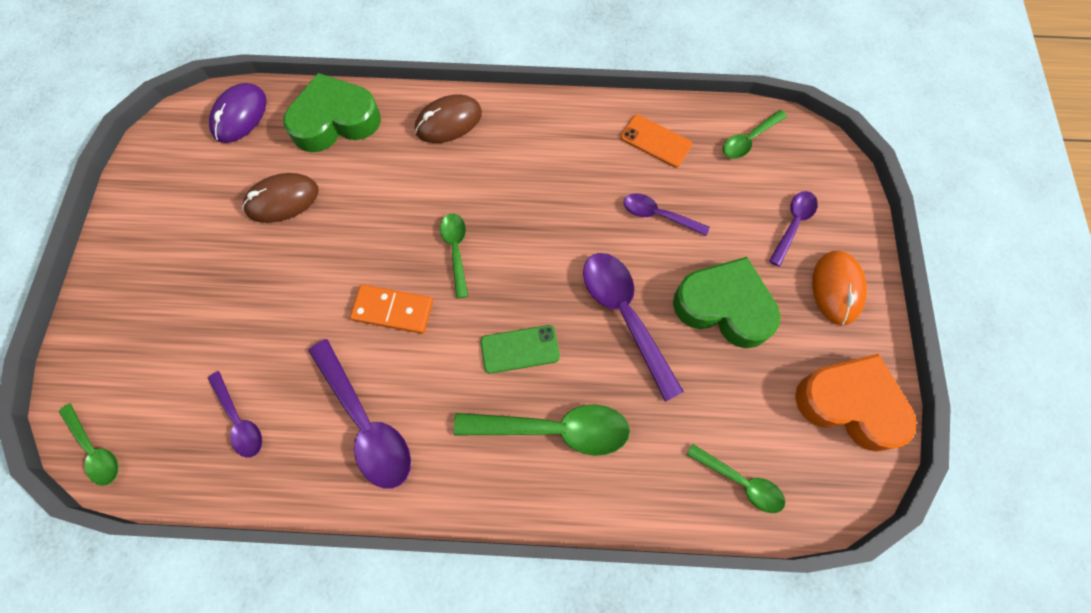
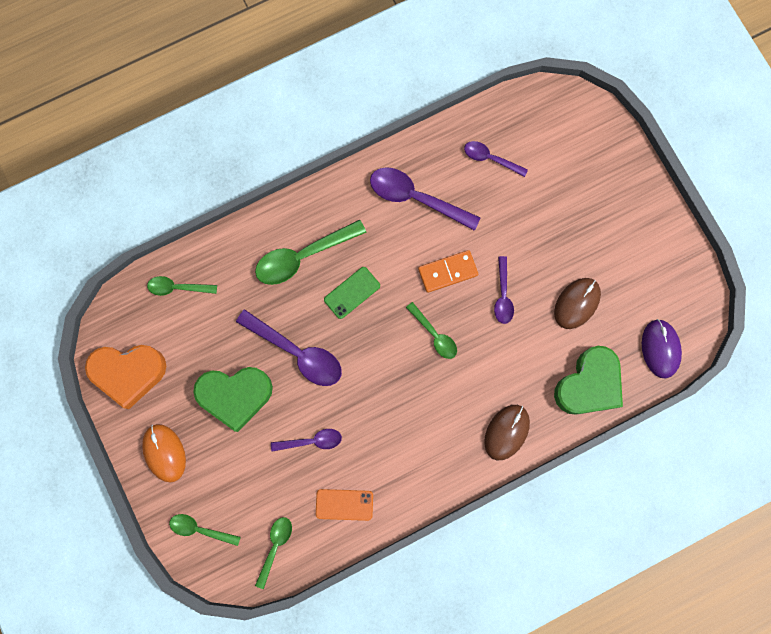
camera: 150 degrees right, 10 degrees up
green spoon [59,403,119,486] -> green spoon moved to [169,514,241,546]
purple spoon [769,191,818,267] -> purple spoon moved to [494,256,514,324]

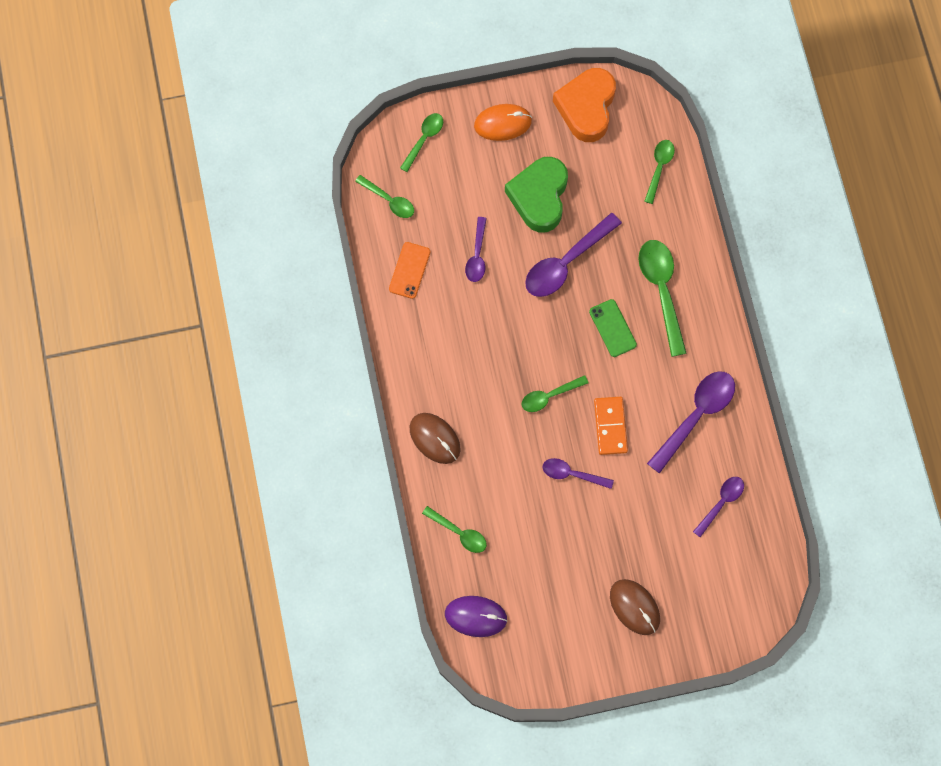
camera: 105 degrees right, 5 degrees down
brown mouse [554,278,601,329] -> brown mouse moved to [610,579,660,635]
green heart [554,346,623,415] -> green spoon [422,506,487,553]

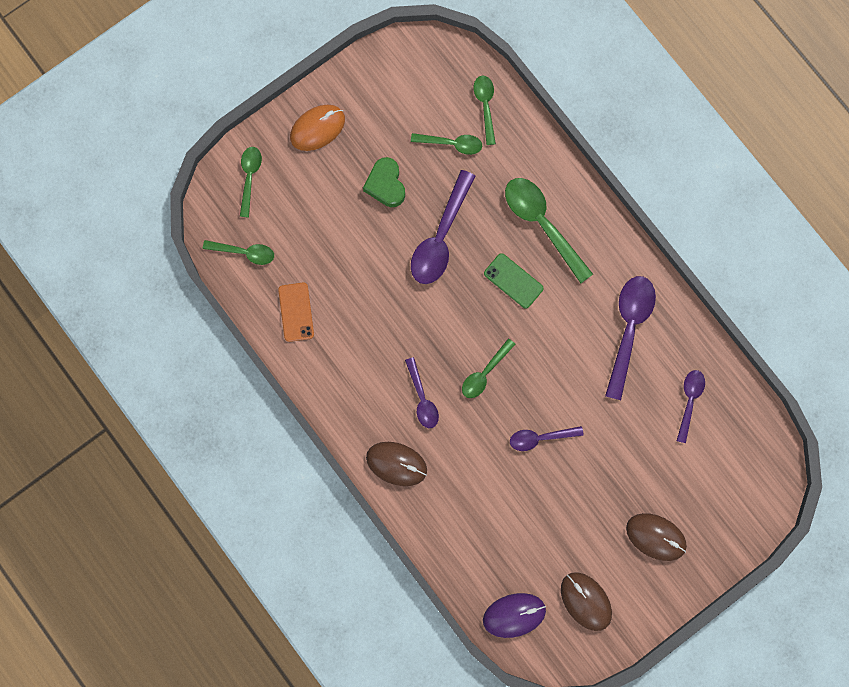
camera: 25 degrees left, 5 degrees up
green spoon [422,506,487,553] -> green spoon moved to [411,133,482,155]
purple spoon [465,217,487,282] -> purple spoon moved to [405,357,439,428]
green heart [505,157,568,232] -> green heart [363,157,405,207], size x0.64
orange heart [553,68,616,142] -> none
orange domino [594,397,628,455] -> none
none -> brown mouse [561,572,612,631]

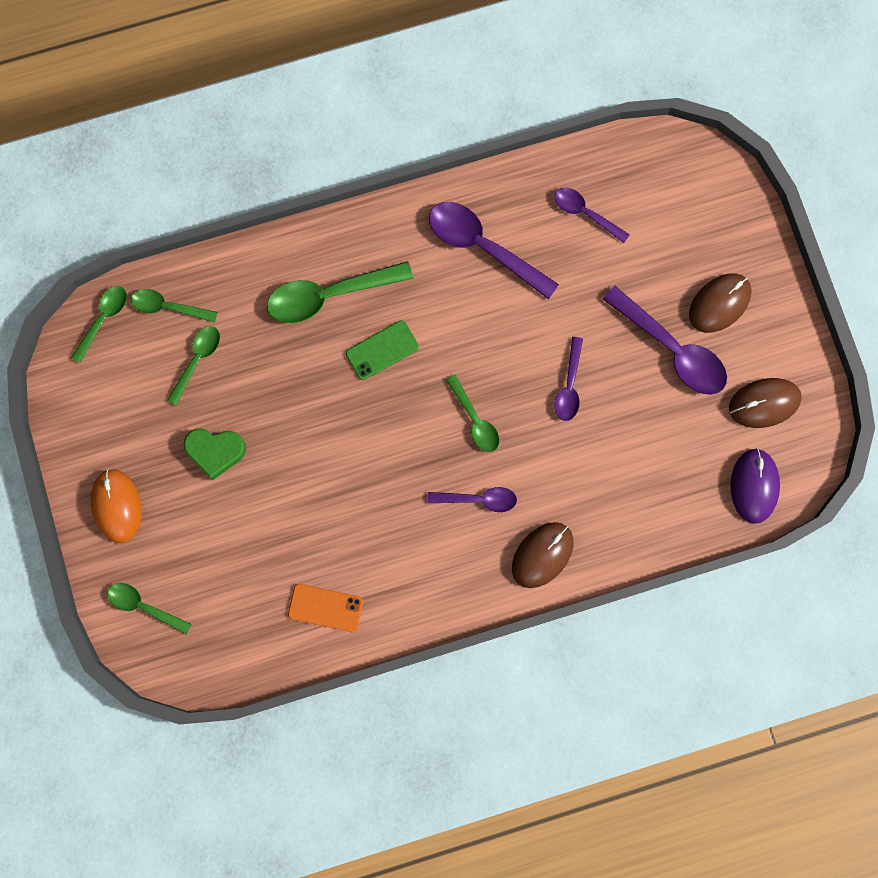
camera: 70 degrees left, 0 degrees up
green spoon [203,240,274,265] -> green spoon moved to [71,286,127,363]
purple spoon [411,170,475,284] -> purple spoon moved to [603,286,727,395]

